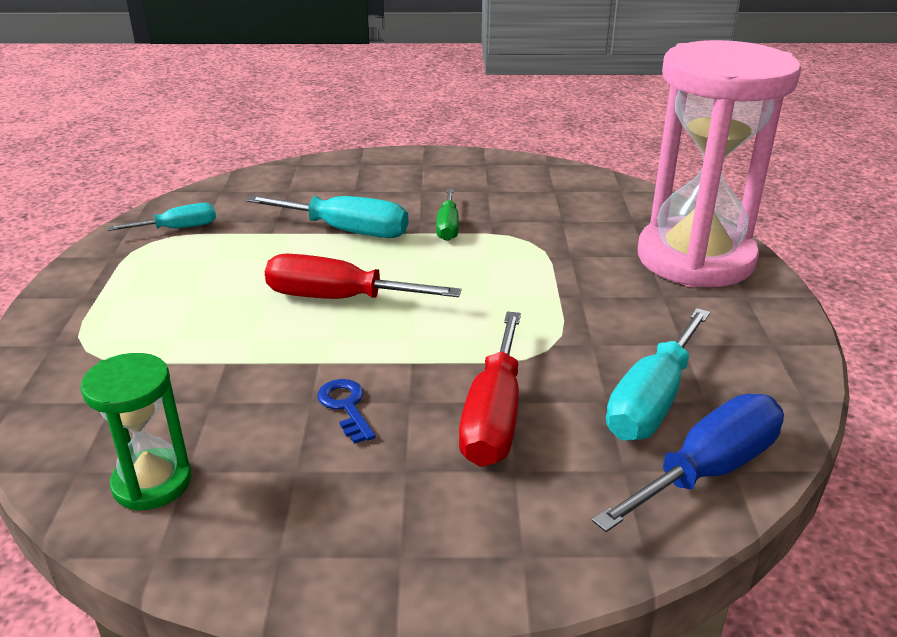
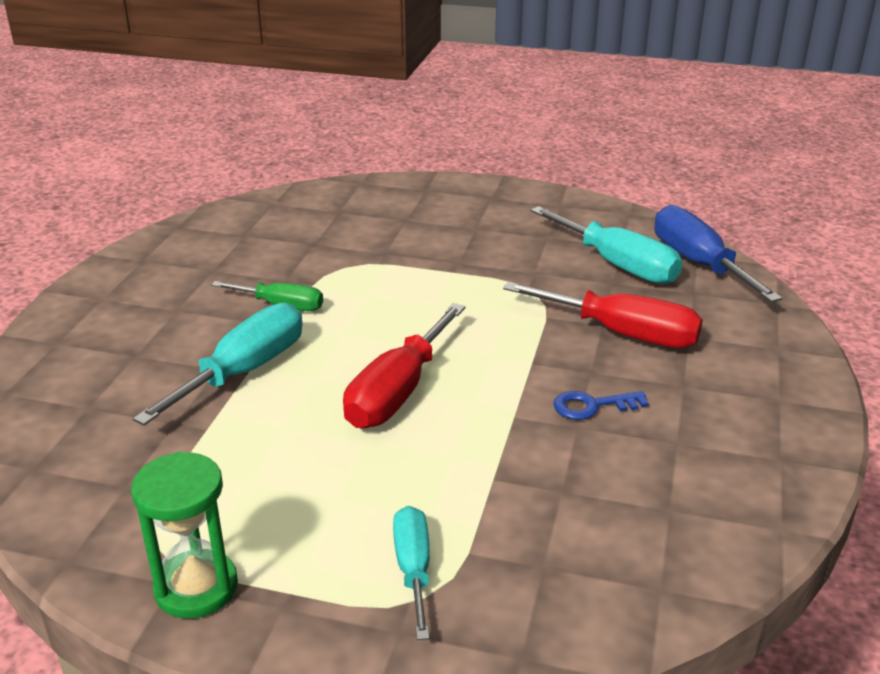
camera: 75 degrees left, 0 degrees up
green hourglass [80,353,191,511] -> green hourglass moved to [131,452,238,619]
turquoise screwdriver [107,203,216,231] -> turquoise screwdriver moved to [393,506,430,640]
pink hourglass [638,40,801,287] -> none

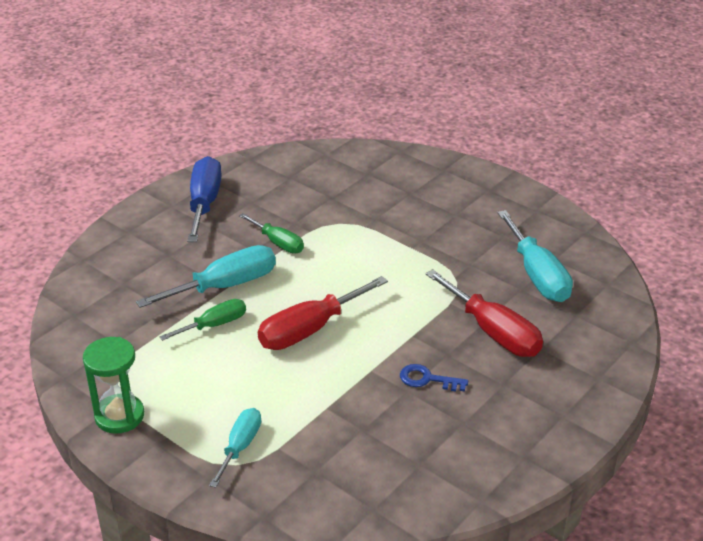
camera: 25 degrees right, 5 degrees up
blue screwdriver [655,205,783,302] -> blue screwdriver moved to [187,156,222,242]
none -> green screwdriver [159,299,246,341]

